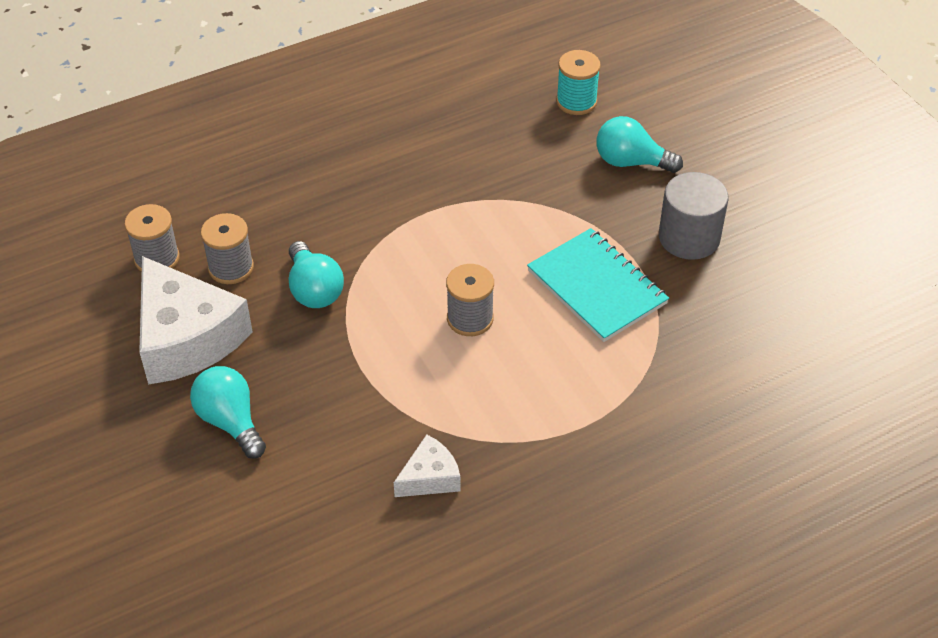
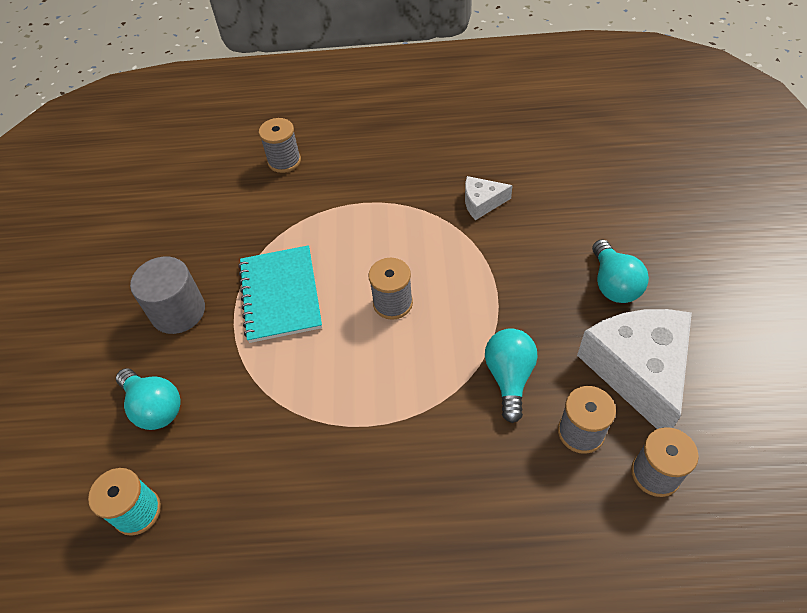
camera: 150 degrees left, 5 degrees up
none -> grey spool [259,118,301,173]

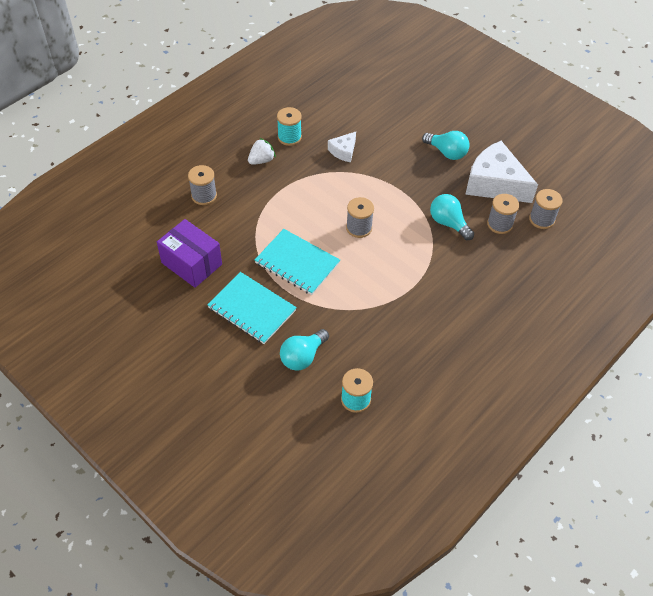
camera: 50 degrees left, 0 degrees up
turquoise light bulb [116,368,181,430] -> turquoise light bulb turned 135 degrees clockwise [280,329,329,371]
grey cylinder [130,256,205,334] -> turquoise notebook [207,272,297,344]
none -> purple box [157,219,222,288]
none -> white strawberry [248,138,276,165]
none -> turquoise spool [277,107,302,146]

